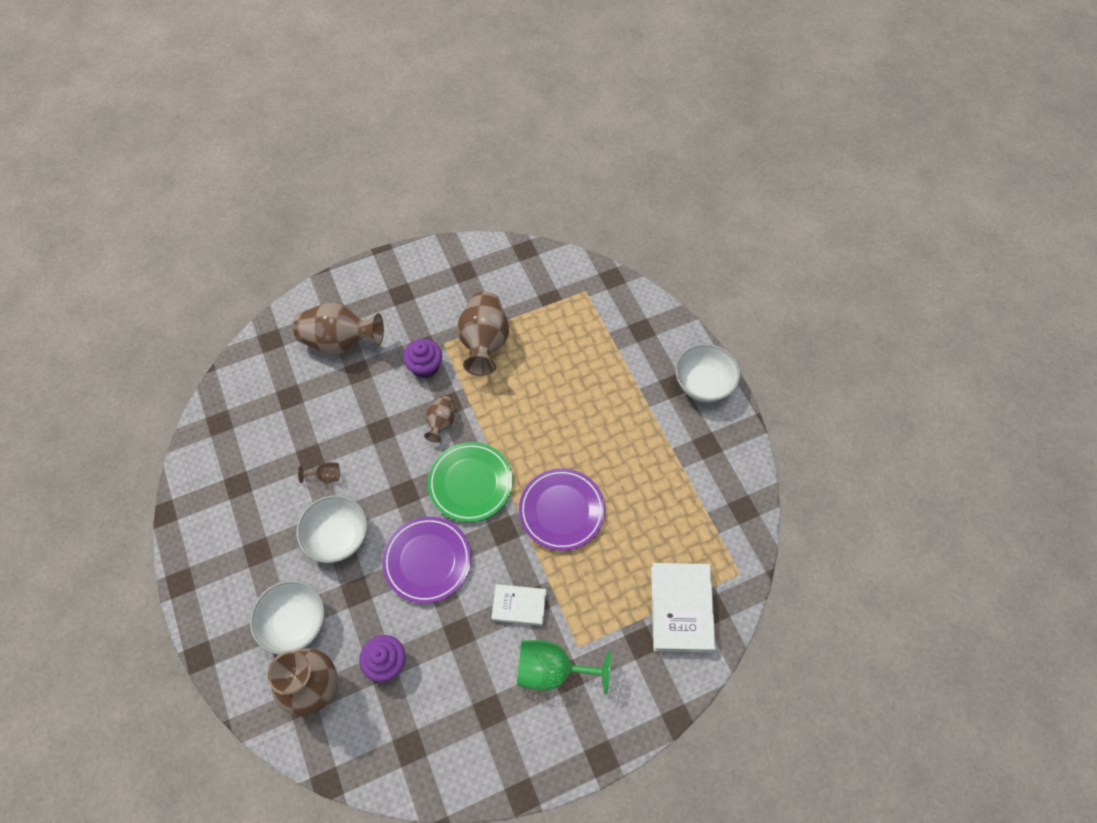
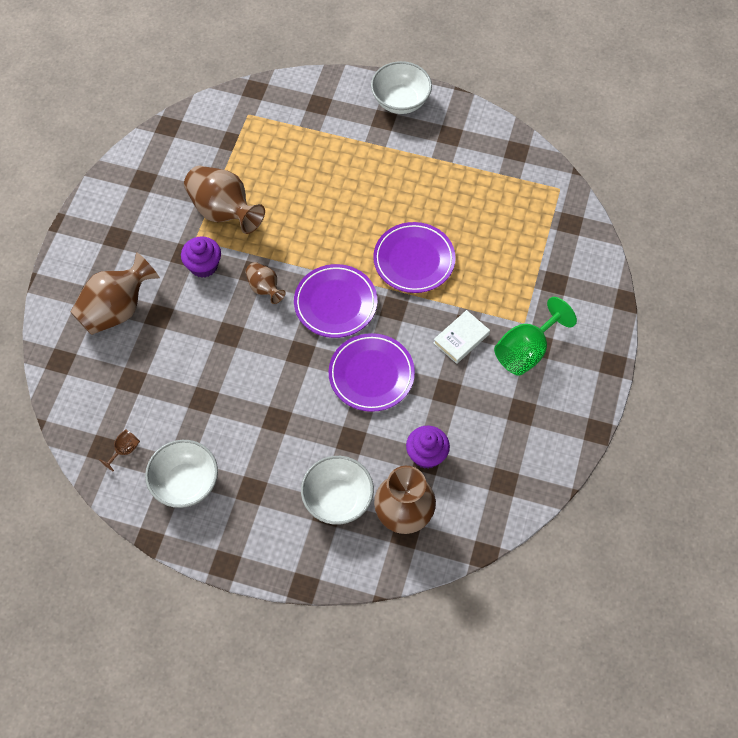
camera: 50 degrees left, 0 degrees up
white bowl [296,495,367,563] -> white bowl moved to [145,440,218,508]
brown goblet [298,462,340,483] -> brown goblet moved to [100,429,140,472]
green plate [428,442,513,522] -> purple plate [294,264,377,338]
white book [651,563,716,653] -> none

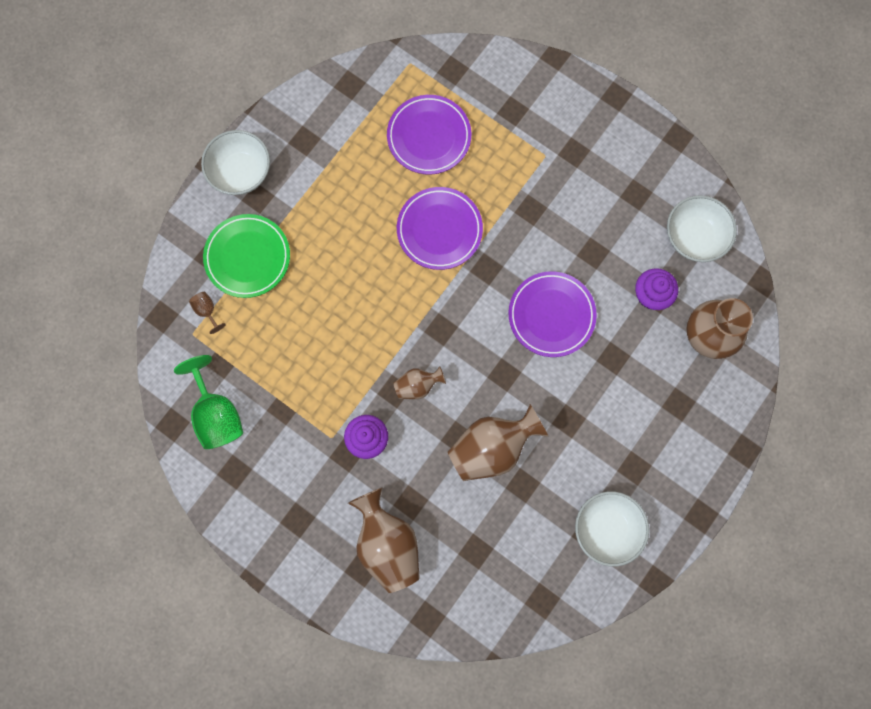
camera: 70 degrees left, 15 degrees up
brown goblet [100,429,140,472] -> brown goblet moved to [189,292,226,334]
brown vase [184,166,265,234] -> brown vase moved to [448,404,549,481]
purple plate [294,264,377,338] -> purple plate moved to [387,95,471,175]
white bowl [301,456,374,525] -> white bowl moved to [667,195,737,262]
white book [434,310,490,364] -> none
green goblet [494,297,577,376] -> green goblet moved to [174,355,243,449]
none -> green plate [203,214,290,298]

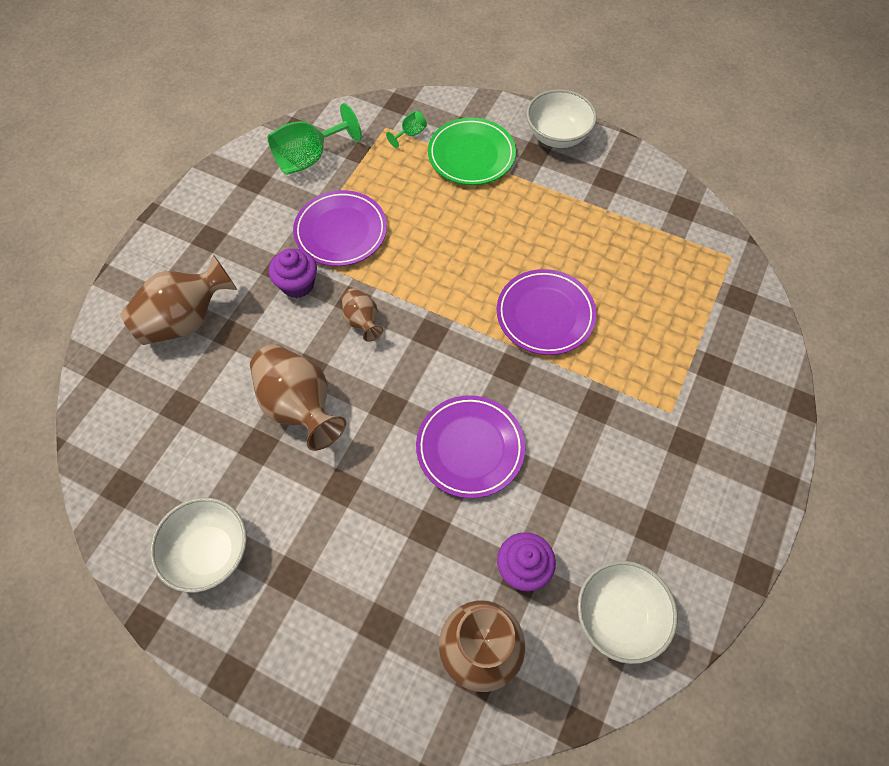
camera: 80 degrees right, 15 degrees down
brown goblet [189,292,226,334] -> green goblet [386,111,427,148]
purple plate [387,95,471,175] -> purple plate moved to [293,190,387,266]

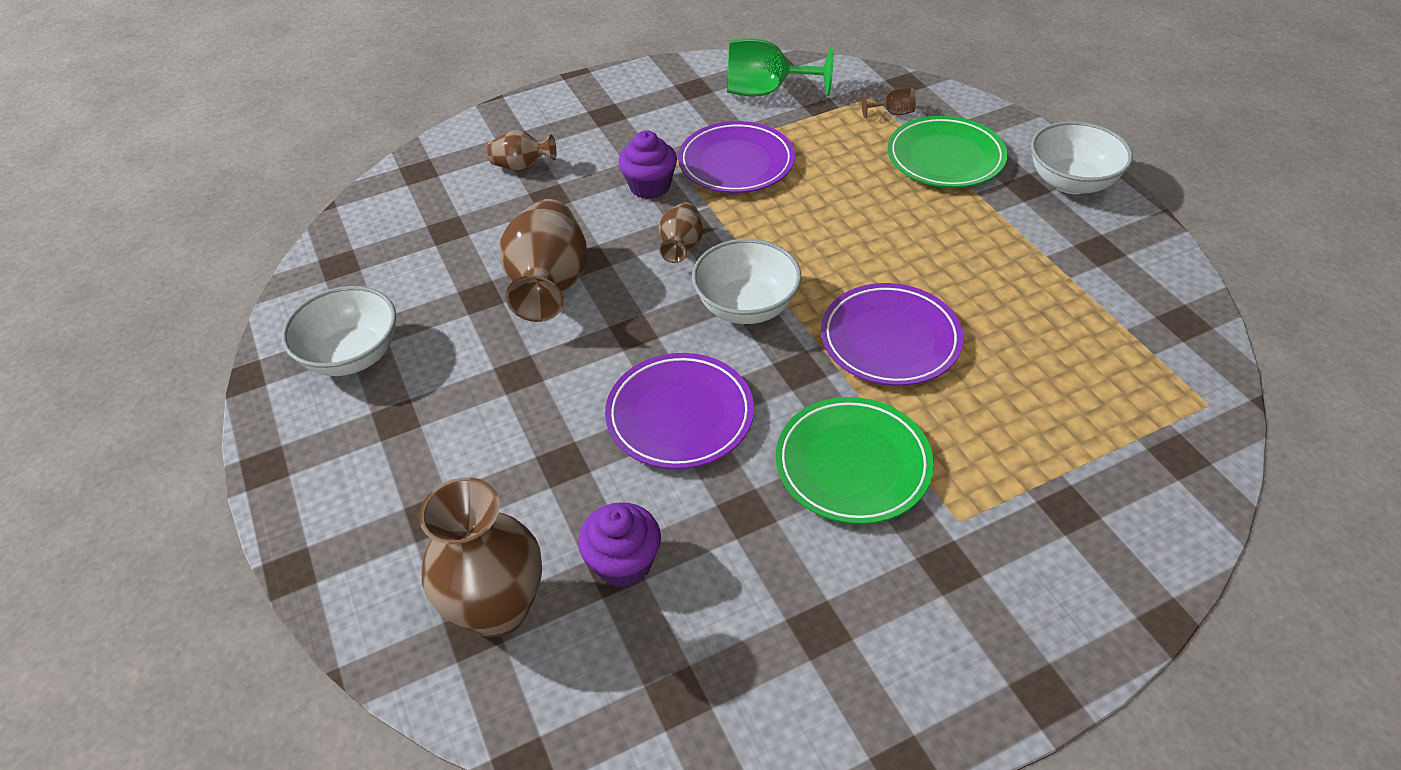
camera: 40 degrees right, 15 degrees down
brown vase [120,255,237,345] -> brown vase [487,130,557,171], size x0.53
green goblet [386,111,427,148] -> brown goblet [861,87,916,118]
white bowl [577,561,678,664] -> white bowl moved to [692,239,801,324]
none -> green plate [776,397,934,524]

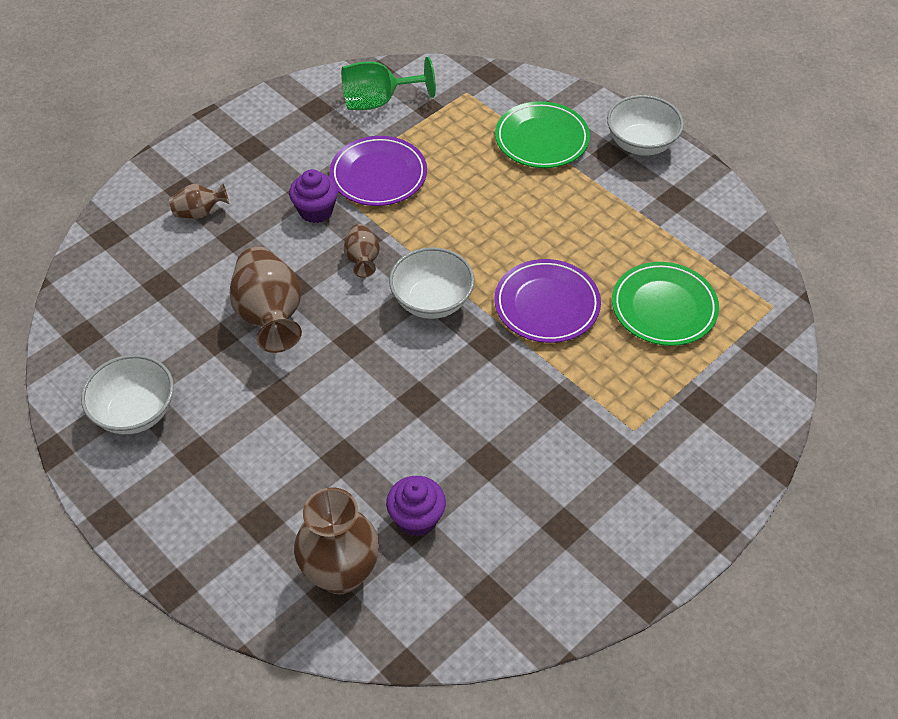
camera: 20 degrees left, 5 degrees up
purple plate [605,353,754,469] -> none
green plate [776,397,934,524] -> green plate moved to [612,262,719,346]
brown goblet [861,87,916,118] -> none

